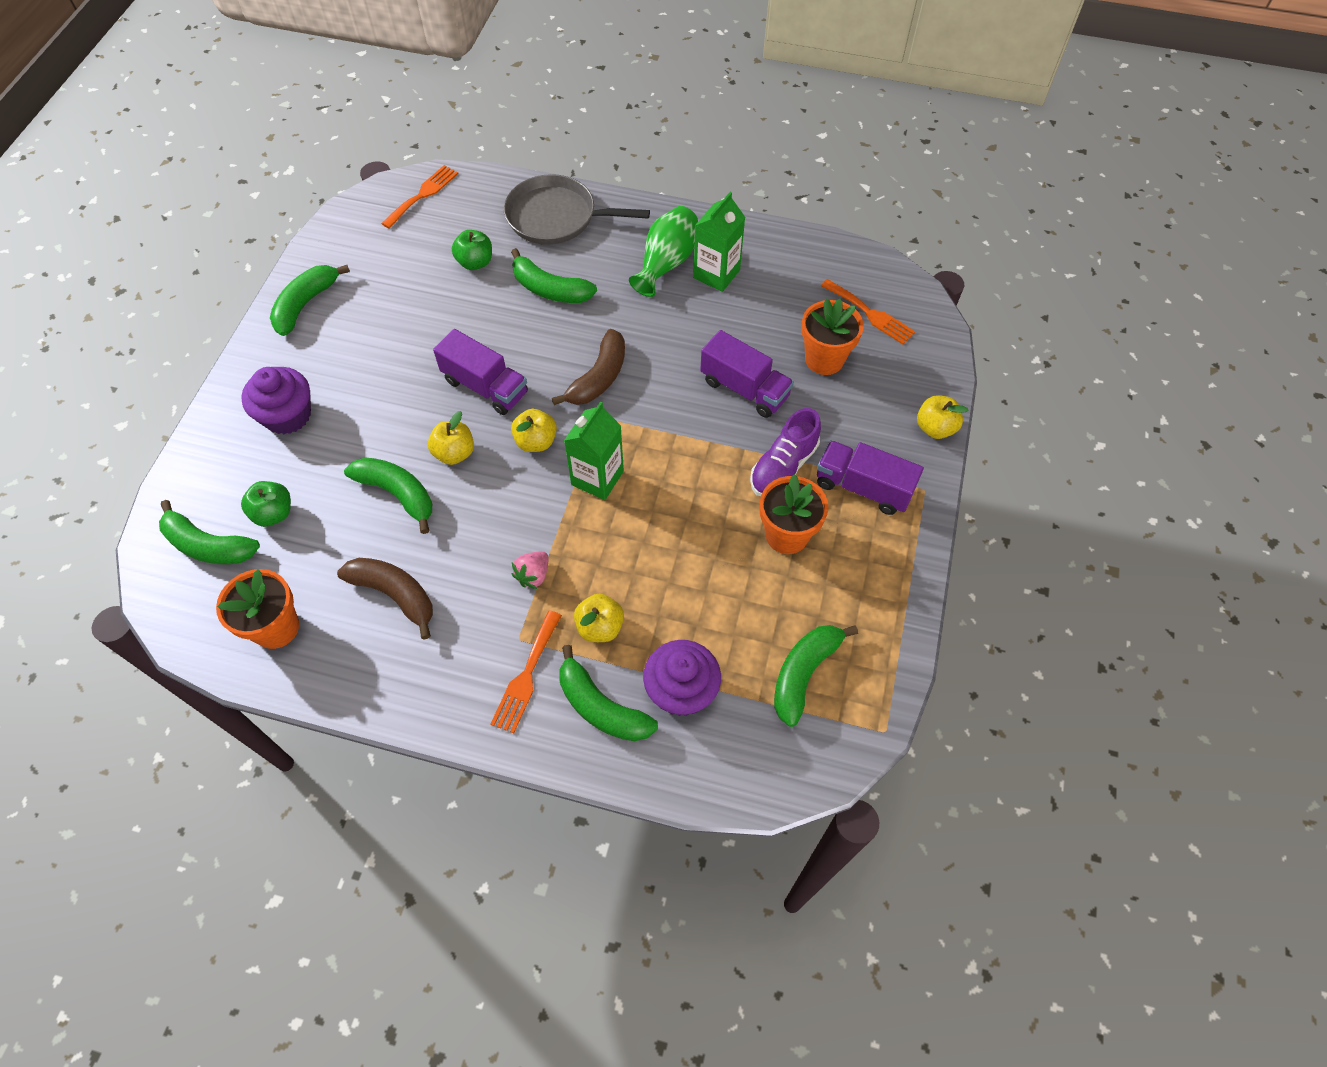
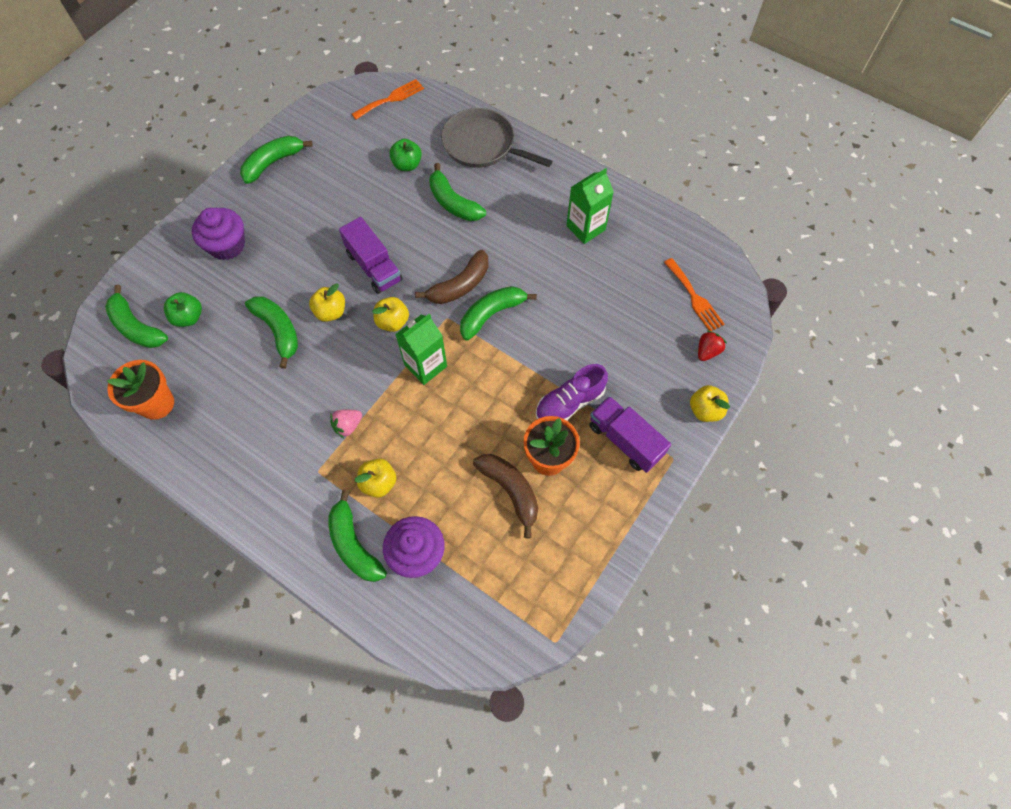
camera: 20 degrees right, 5 degrees up
brown banana [337,558,433,640] -> brown banana moved to [473,454,538,538]
orange fork [490,610,562,733] -> none
green vase [629,206,698,297] -> none
purple truck [700,330,794,418] -> none
green banana [774,625,858,727] -> green banana moved to [460,286,537,341]
orange flower pot [801,299,864,375] -> none
none -> red strawberry [698,330,727,361]

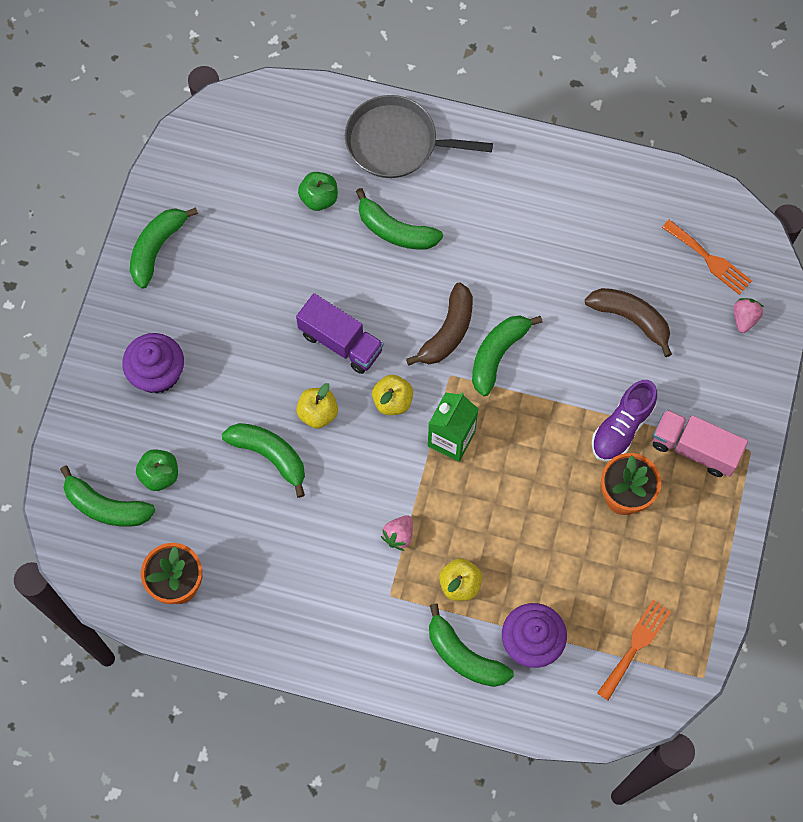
camera: 20 degrees left, 5 degrees up
orange fork [352,79,424,119] -> orange fork moved to [597,600,671,700]
brown banana [473,454,538,538] -> brown banana moved to [585,288,672,357]
green carton [566,168,614,244] -> none
purple truck [589,396,671,473] -> pink truck [652,409,748,477]
yellow apple [690,385,730,422] -> none
red strawberry [698,330,727,361] -> pink strawberry [734,298,764,333]

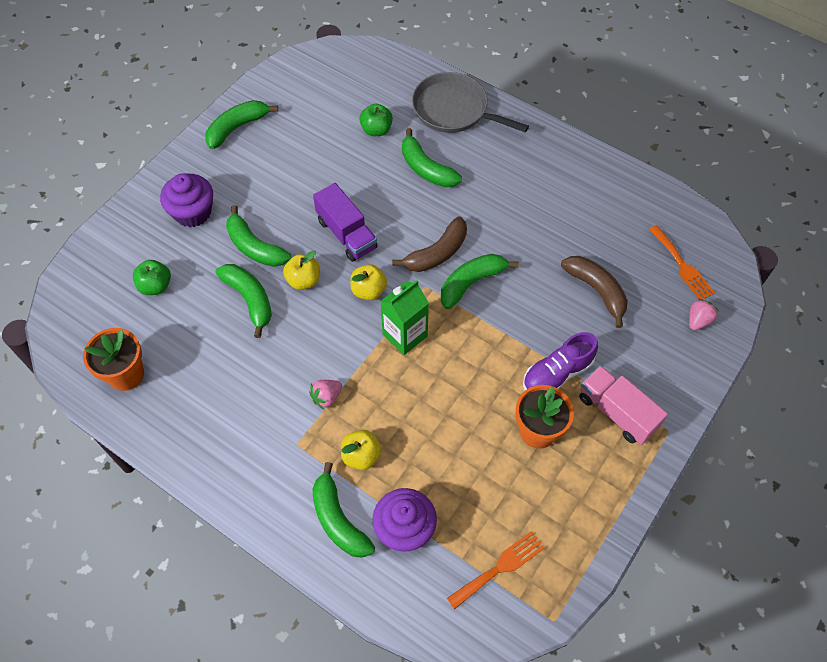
camera: 20 degrees right, 10 degrees down
green banana [60,466,155,527] -> green banana moved to [226,205,291,267]

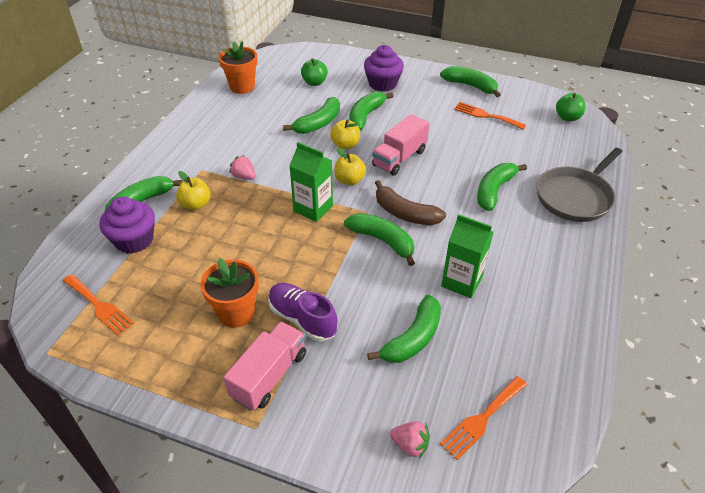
camera: 75 degrees right, 15 degrees down
purple truck [313,183,378,262] -> pink truck [372,114,430,176]
green apple [359,103,393,136] -> green apple moved to [556,93,586,121]
grey pan [412,72,529,133] -> grey pan turned 150 degrees counterclockwise [536,148,623,222]
brown banana [561,256,628,328] -> green banana [367,295,441,363]
none -> green carton [441,214,493,298]
none -> orange fork [454,102,526,130]

